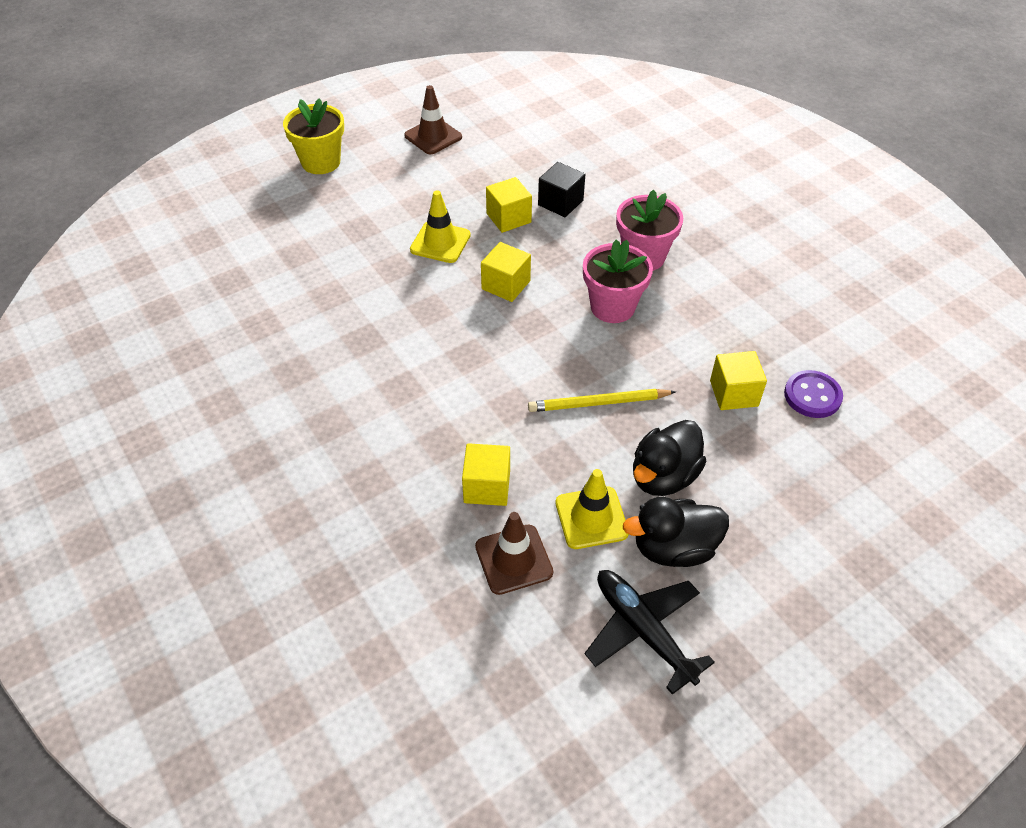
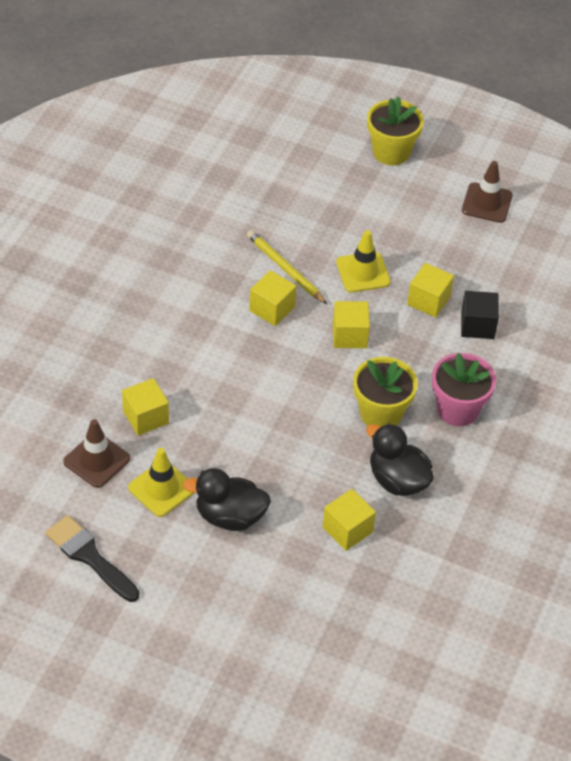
camera: 55 degrees right, 0 degrees up
yellow pencil [528,389,676,412] -> yellow pencil moved to [247,230,328,305]
pink flower pot [583,240,653,323] -> yellow flower pot [353,357,418,427]
black plane [585,570,715,695] -> black brush [45,515,139,602]
black duck [623,497,729,567] -> black duck moved to [366,423,434,496]
purple button [784,370,843,418] -> none
none -> yellow cube [249,270,296,326]

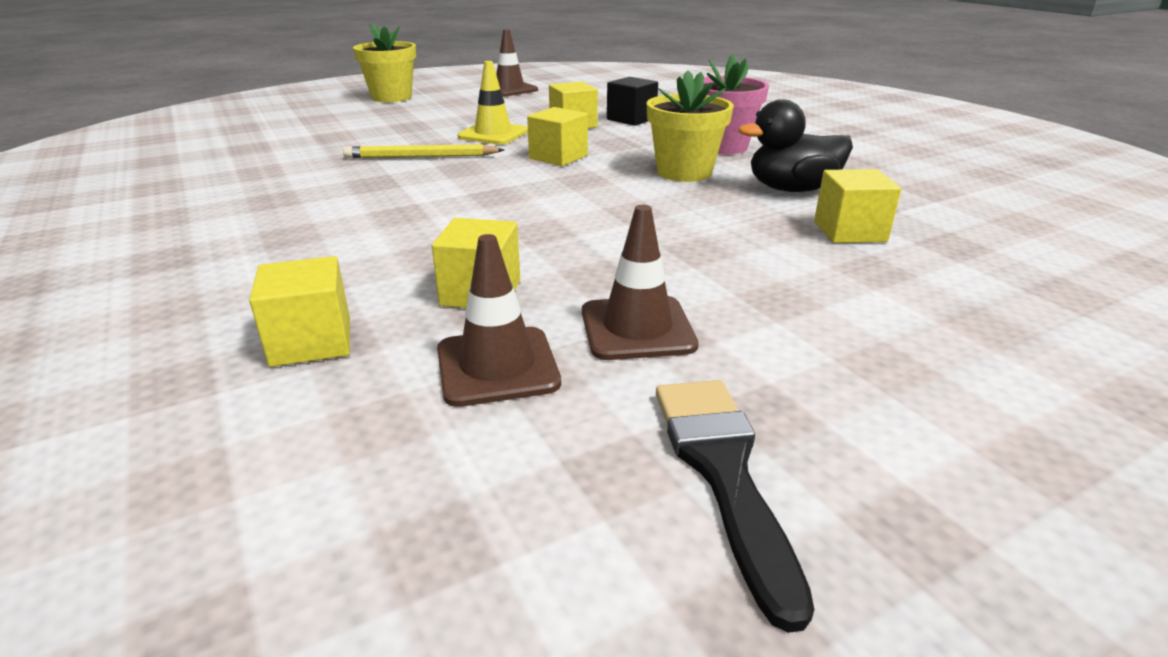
camera: 50 degrees left, 20 degrees down
black brush [45,515,139,602] -> black brush turned 90 degrees clockwise [656,380,814,633]
yellow traffic cone [128,448,194,517] -> brown traffic cone [582,205,699,360]
black duck [183,468,271,531] -> none
yellow cube [249,270,296,326] -> yellow cube moved to [249,256,350,367]

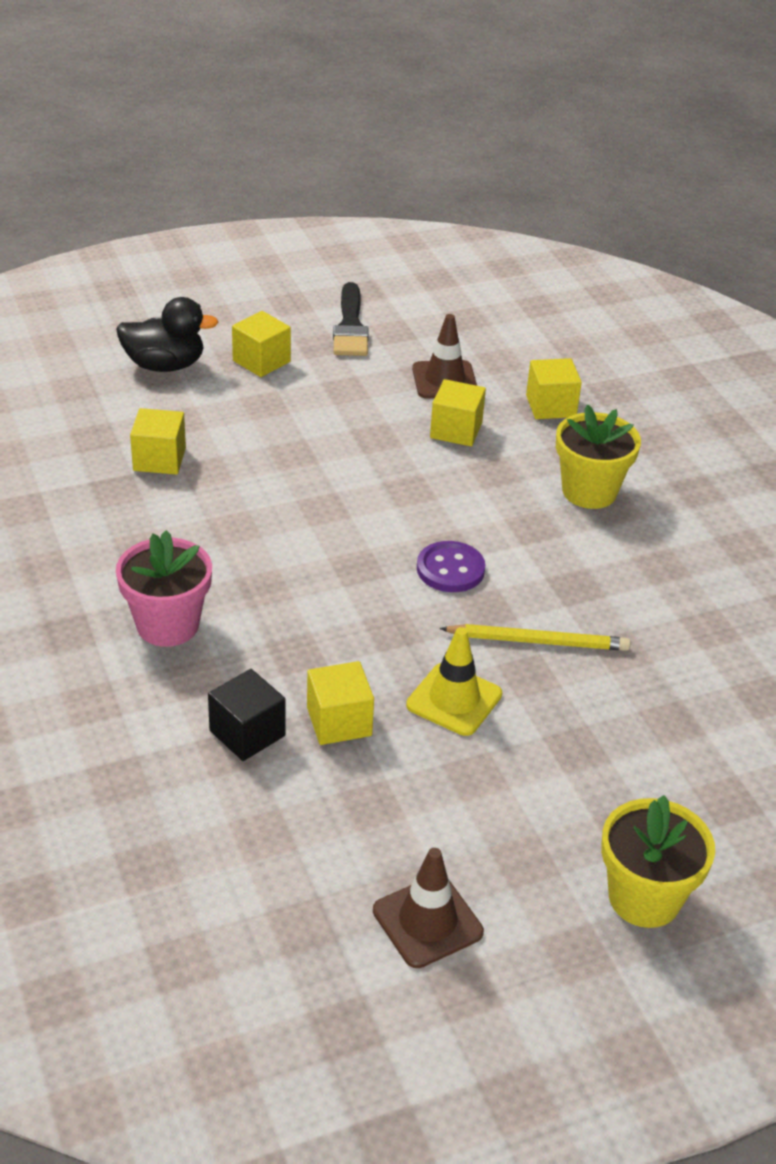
camera: 175 degrees left, 10 degrees up
yellow cube [527,107,588,166] -> yellow cube moved to [232,311,291,377]
brown traffic cone [582,205,699,360] -> none
yellow flower pot [647,70,734,182] -> yellow flower pot moved to [556,405,641,509]
black duck [738,99,853,192] -> black duck moved to [116,297,219,372]
none -> purple button [417,541,485,592]

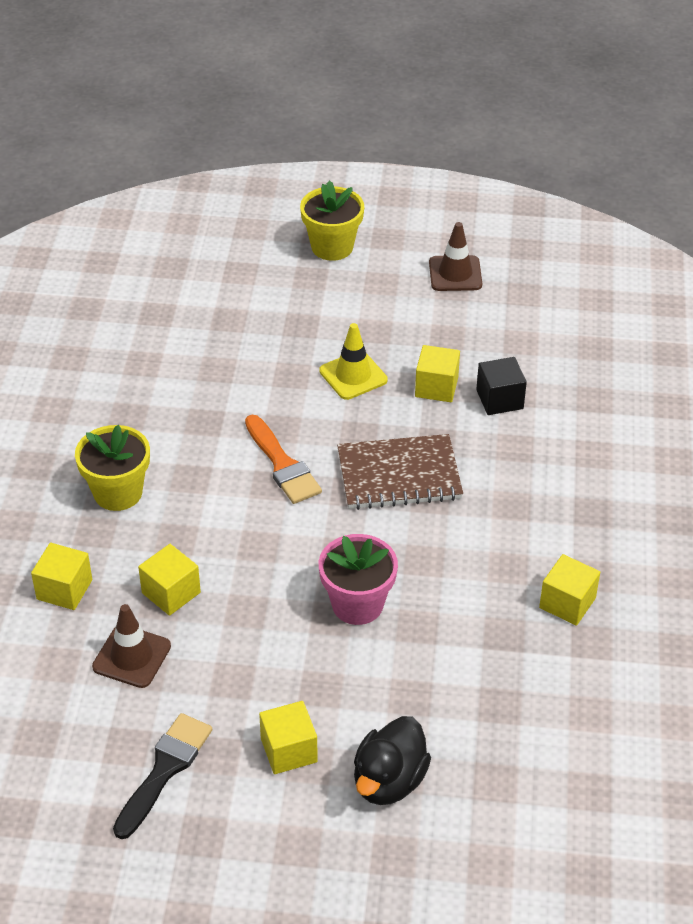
camera: 150 degrees left, 5 degrees up
black duck [116,297,219,372] -> black duck turned 90 degrees counterclockwise [354,716,431,805]
pink flower pot [116,530,212,647] -> pink flower pot moved to [319,534,398,625]
yellow cube [130,408,186,475] -> yellow cube moved to [539,554,600,626]
purple button [417,541,485,592] -> orange brush [245,415,322,504]
yellow pencil [439,624,630,651] -> none
none -> brown notebook [337,434,463,510]

